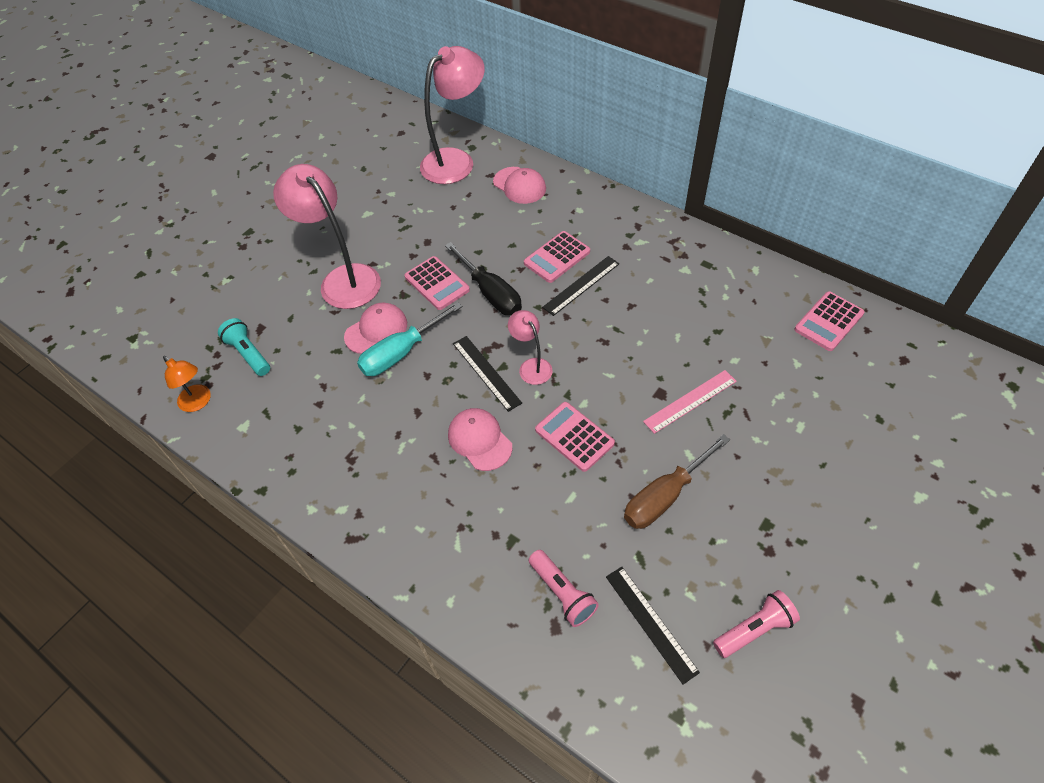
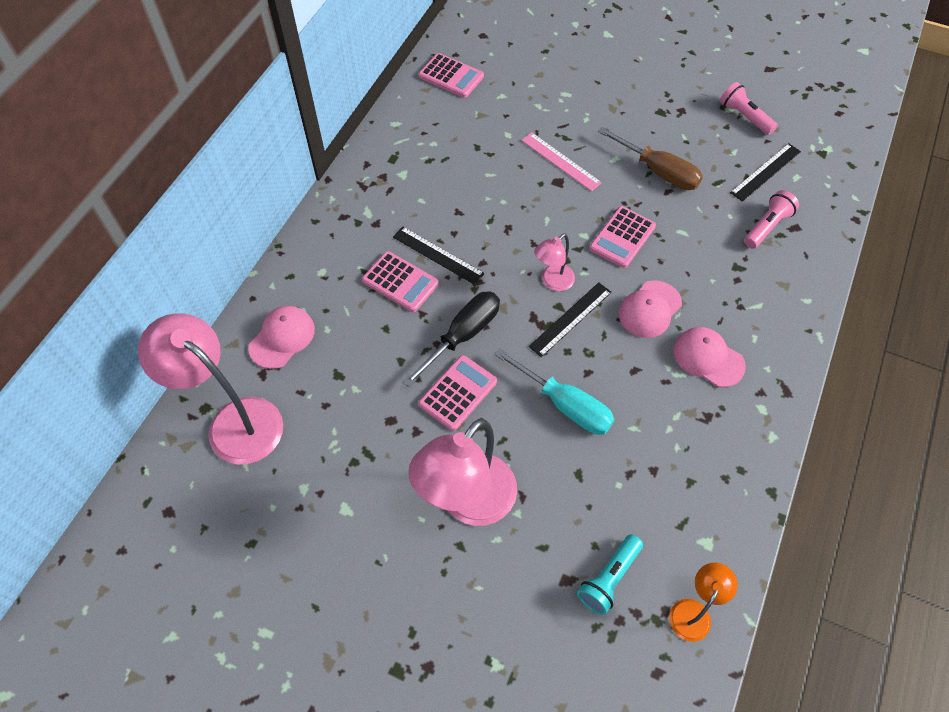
camera: 105 degrees left, 5 degrees up
pink cap [344,303,407,354] -> pink cap moved to [673,327,746,387]

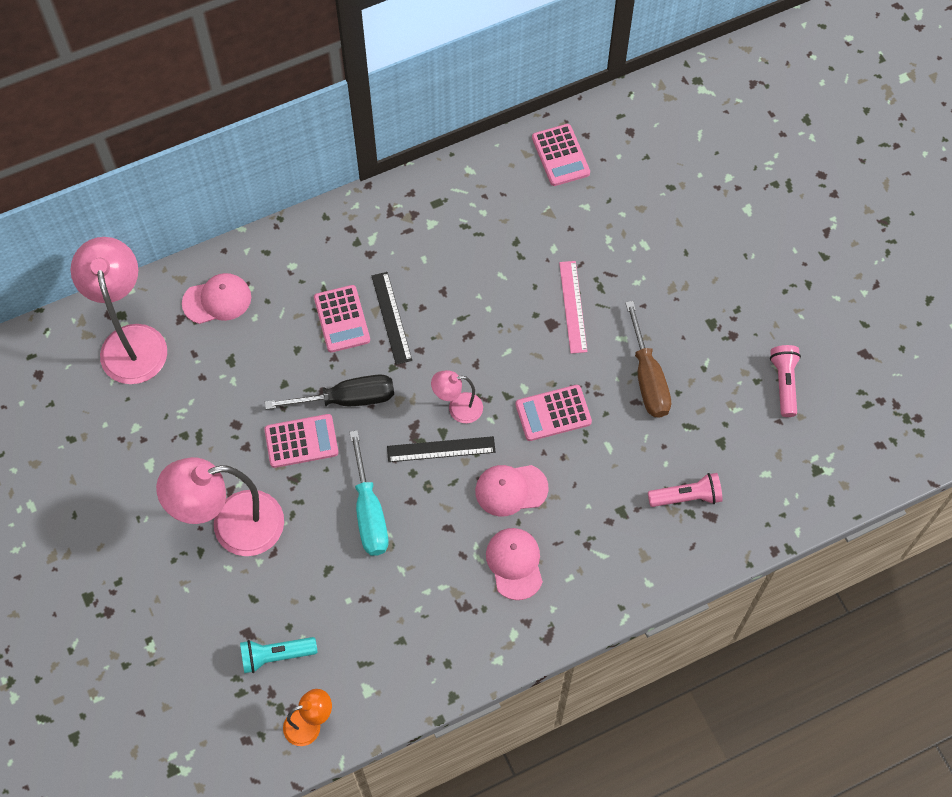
camera: 40 degrees right, 5 degrees up
black ruler [730,143,801,202] -> none

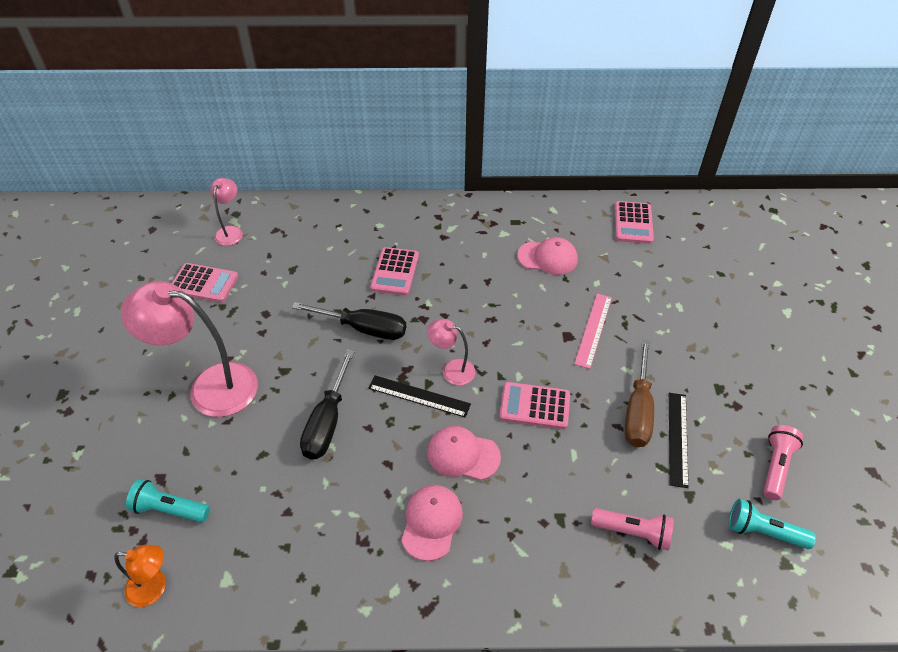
camera: 25 degrees right, 15 degrees down
pink lamp [71,237,167,384] -> pink lamp [211,178,243,246], size x0.50
pink cap [182,273,251,324] -> pink cap moved to [517,237,578,275]
pink calculator [264,414,339,468] -> pink calculator moved to [171,263,238,303]
turquoise screwdriver [349,430,388,556] -> black screwdriver [300,349,355,460]
black ruler [371,272,412,365] -> black ruler moved to [669,393,689,488]
none -> turquoise flashlight [729,499,816,549]

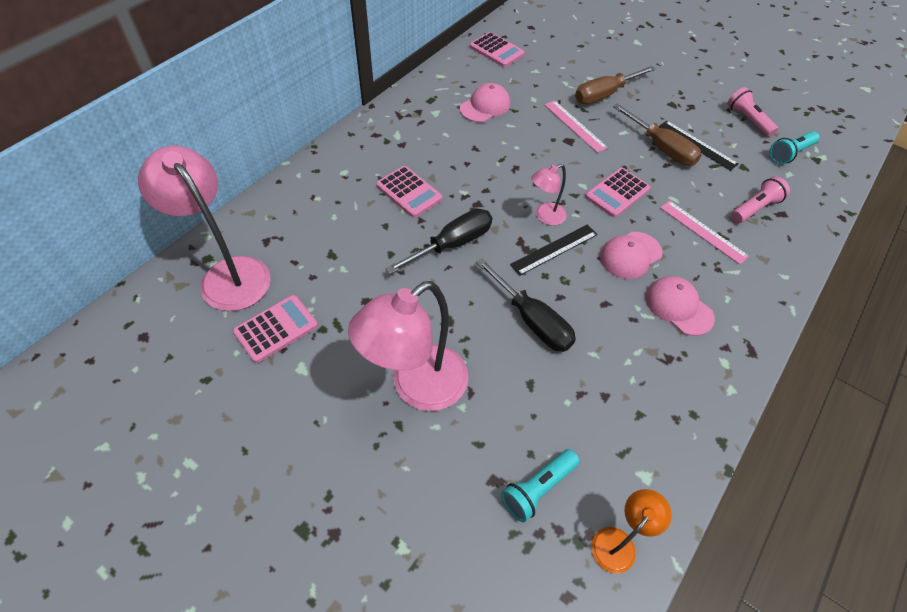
camera: 55 degrees left, 5 degrees up
pink lamp [211,178,243,246] -> pink lamp [138,145,271,311], size x2.00
none -> brown screwdriver [575,66,656,104]
none -> pink ruler [660,200,749,264]

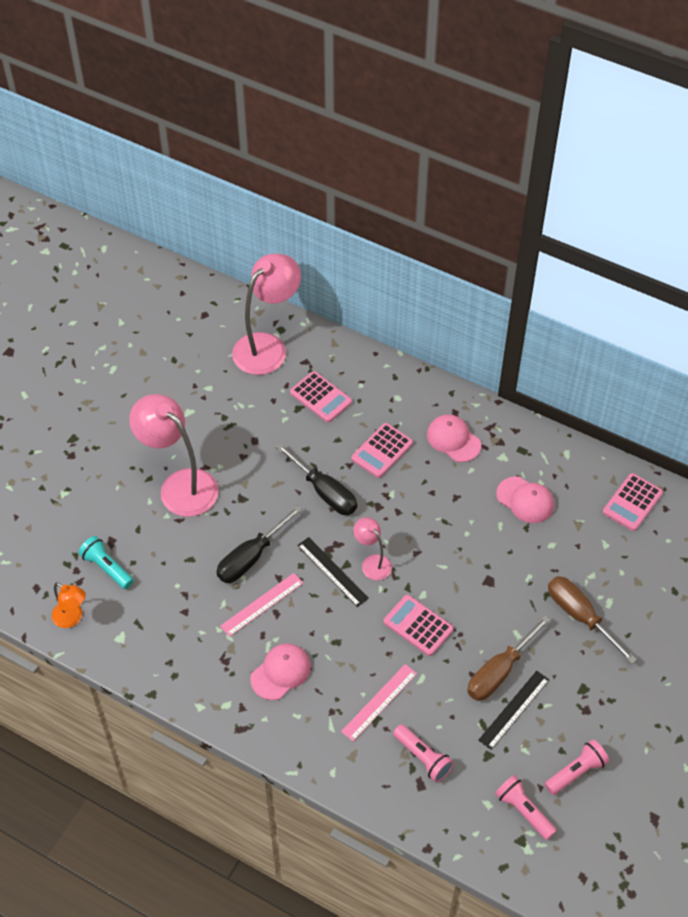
camera: 85 degrees right, 0 degrees up
pink calculator [233,295,318,363] -> pink calculator moved to [290,371,352,423]
pink ruler [544,100,608,153] -> pink ruler moved to [220,573,303,637]
pink cap [600,232,663,279] -> pink cap moved to [427,414,481,462]
turquoise flashlight [769,131,820,164] -> pink flashlight [495,775,557,840]

